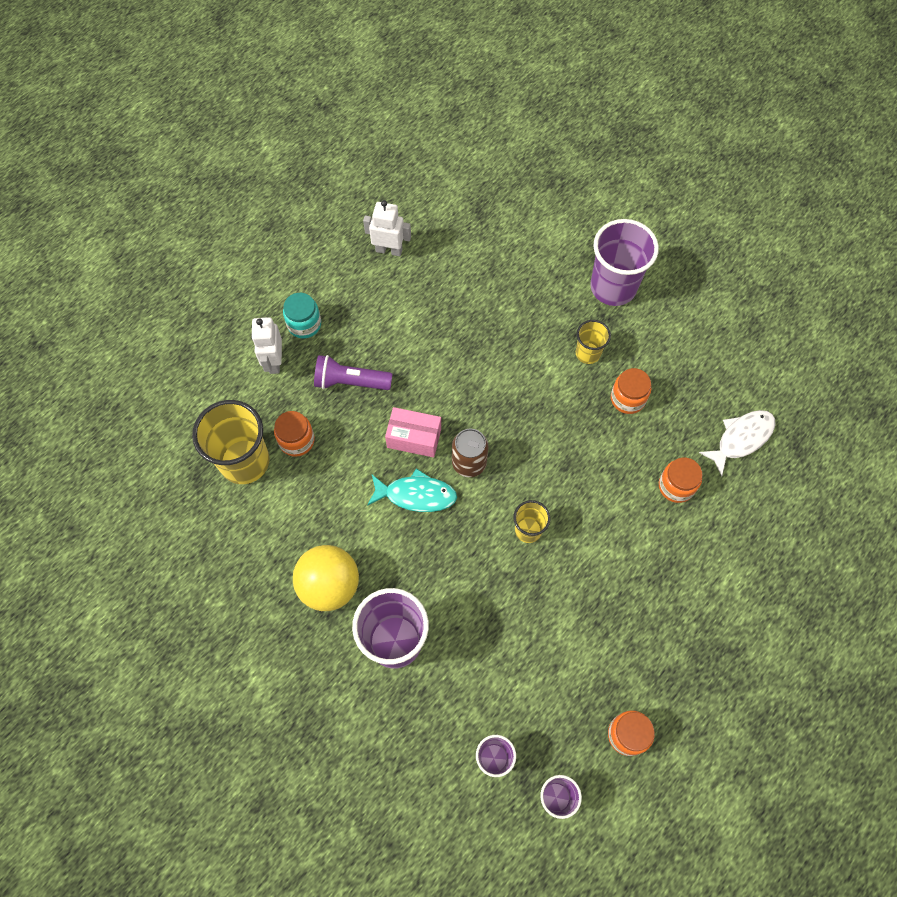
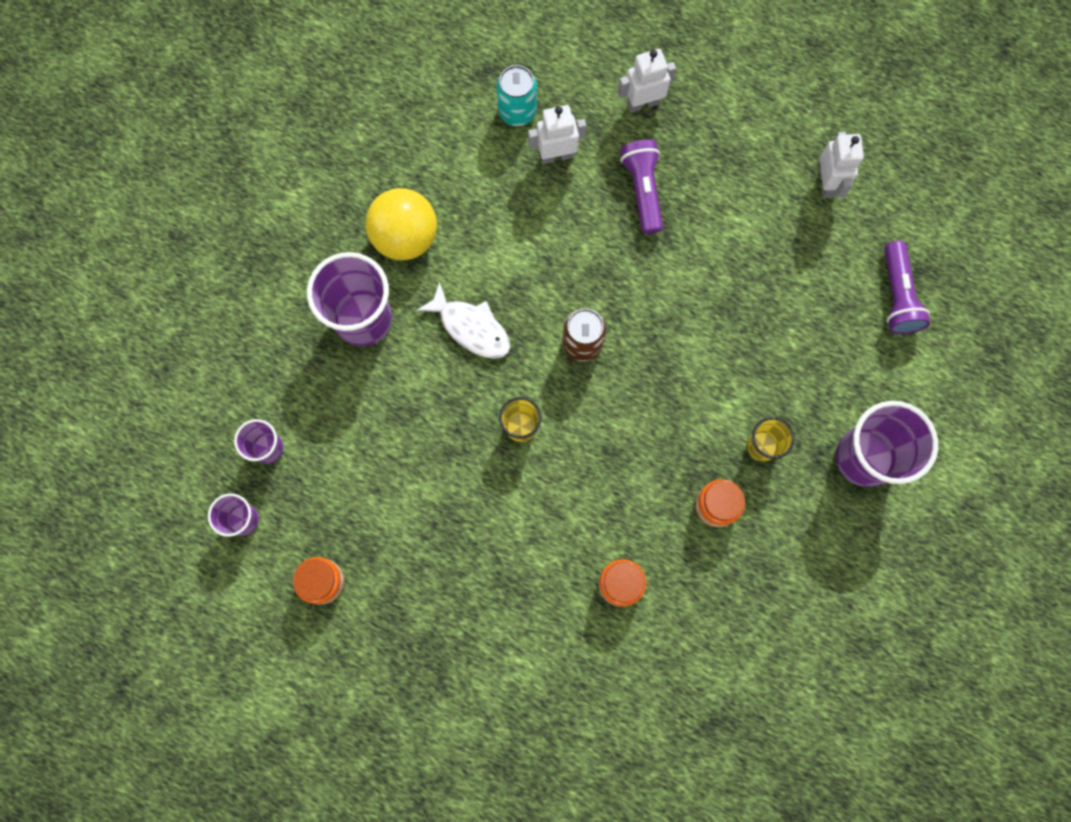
camera: 75 degrees right, 10 degrees up
yellow cup [192,400,270,484] -> turquoise can [496,65,537,126]
orange jar [274,411,315,457] -> white robot [528,105,586,164]
turquoise jar [283,293,321,338] -> none
turquoise fish [367,468,457,512] -> none
pink box [385,407,441,458] -> none
white fish [699,410,775,476] -> white fish moved to [416,282,510,359]
none -> purple flashlight [884,241,930,334]

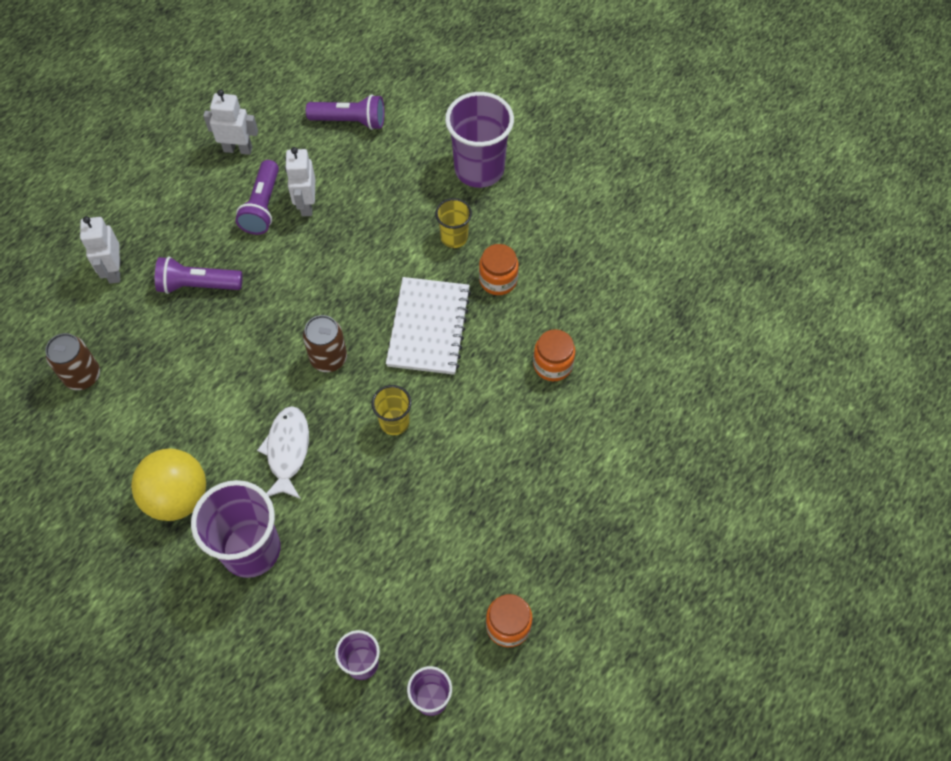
camera: 80 degrees left, 15 degrees down
white fish [416,282,510,359] -> white fish turned 45 degrees counterclockwise [257,406,309,499]
turquoise can [496,65,537,126] -> brown can [45,333,100,390]
white robot [528,105,586,164] -> white robot moved to [285,147,315,216]
none -> purple flashlight [235,160,279,235]
none -> white notebook [386,277,471,375]

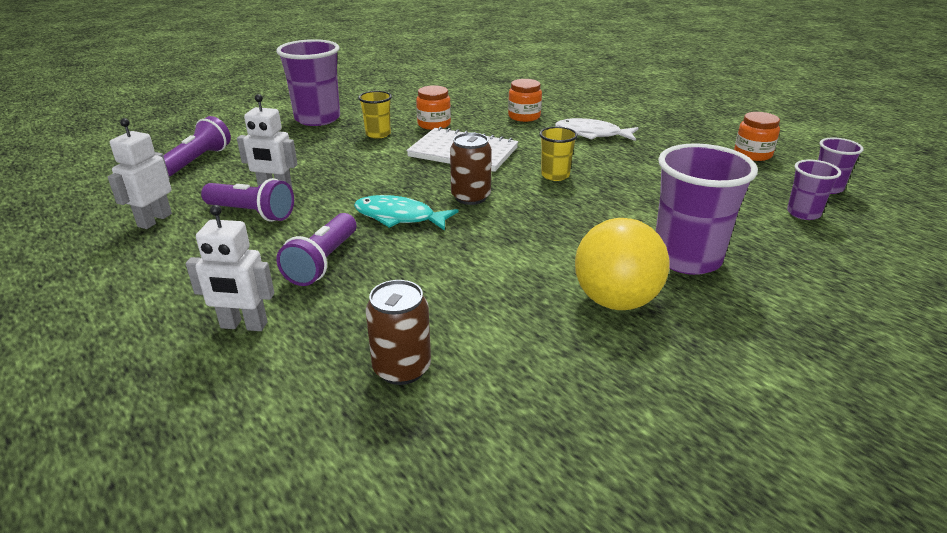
camera: 75 degrees left, 30 degrees down
white fish [257,406,309,499] -> white fish moved to [555,118,638,141]
none -> turquoise fish [354,195,458,231]

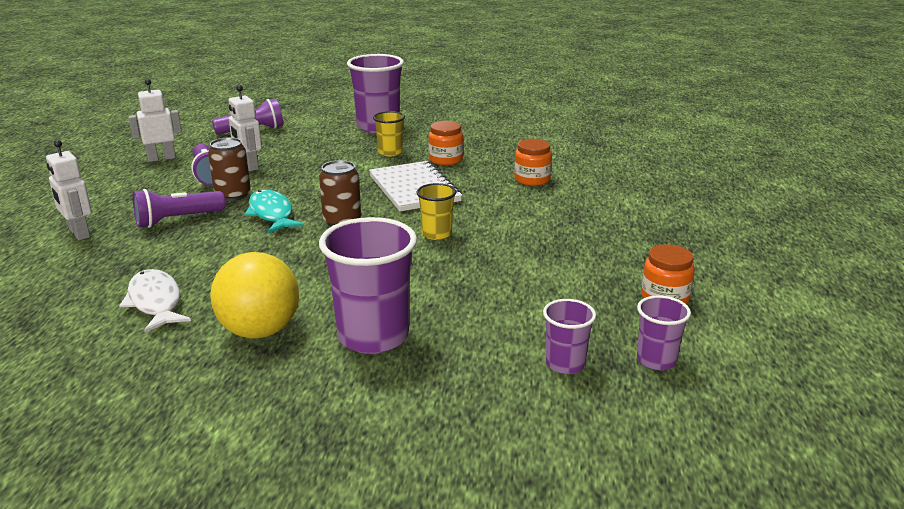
camera: 45 degrees right, 5 degrees down
brown can [366,280,431,385] -> brown can moved to [208,137,251,201]
white fish [555,118,638,141] -> white fish moved to [119,269,191,333]

